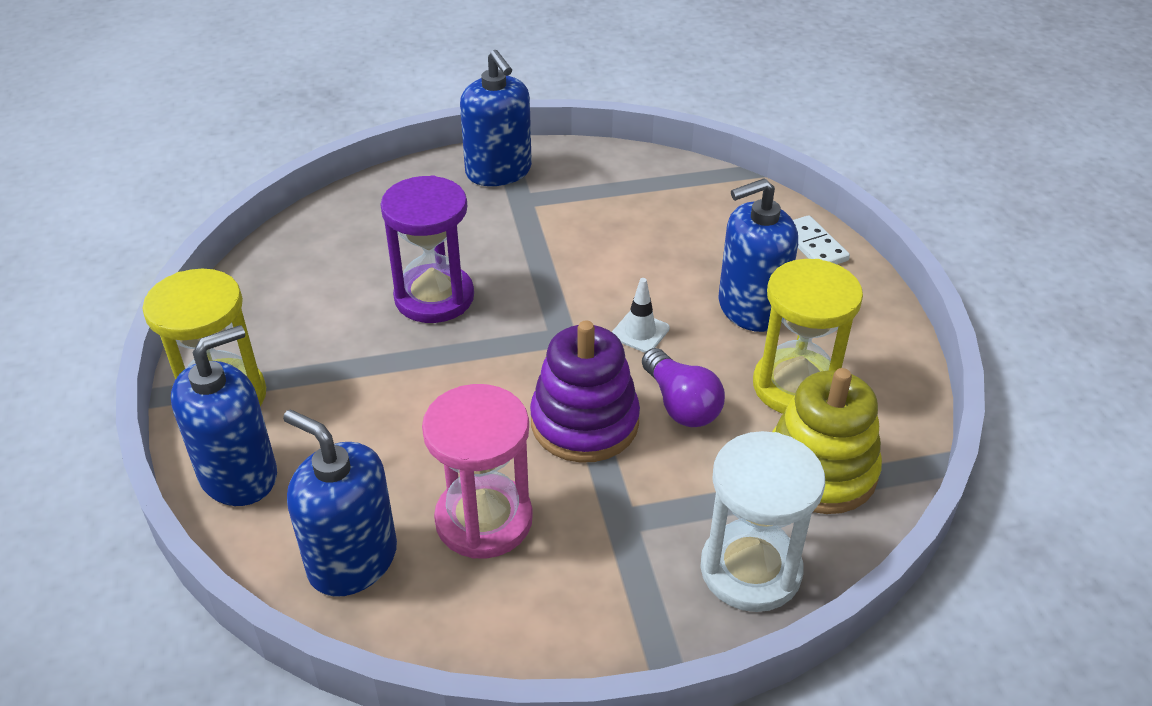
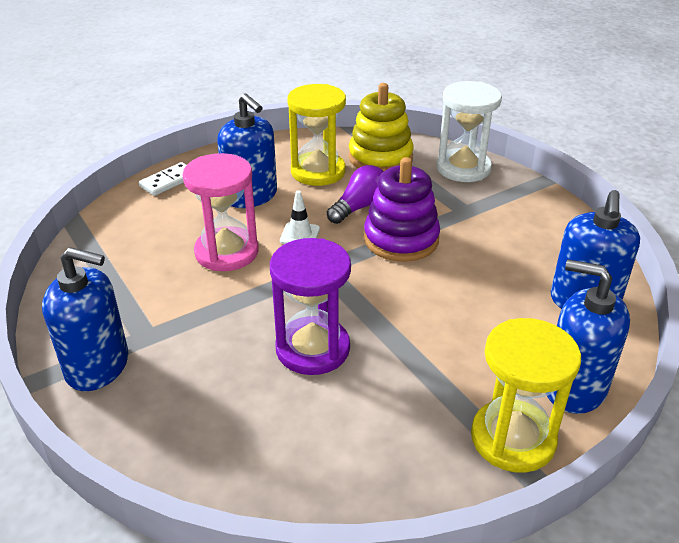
camera: 110 degrees left, 5 degrees down
pink hourglass [422,384,533,559] -> pink hourglass moved to [183,153,259,271]
blue soap dispenser [460,50,532,186] -> blue soap dispenser turned 60 degrees clockwise [42,247,128,391]

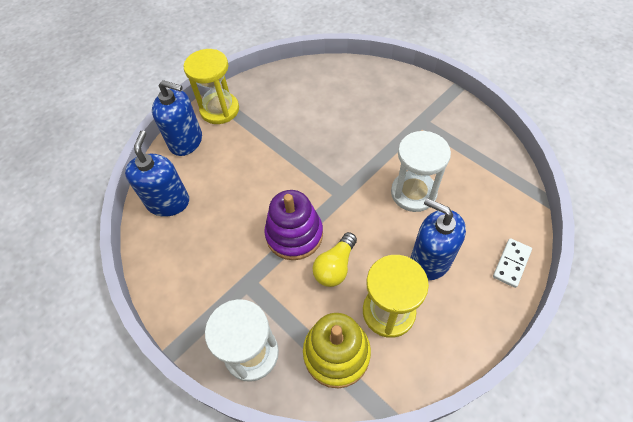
camera: 170 degrees right, 20 degrees up
blue soap dispenser [42,247,128,391] -> none
pink hourglass [183,153,259,271] -> white hourglass [391,131,451,212]
purple hourglass [270,238,351,375] -> none
white traffic cone [280,190,320,244] -> none
purple light bulb [327,165,384,224] -> yellow light bulb [313,232,357,287]

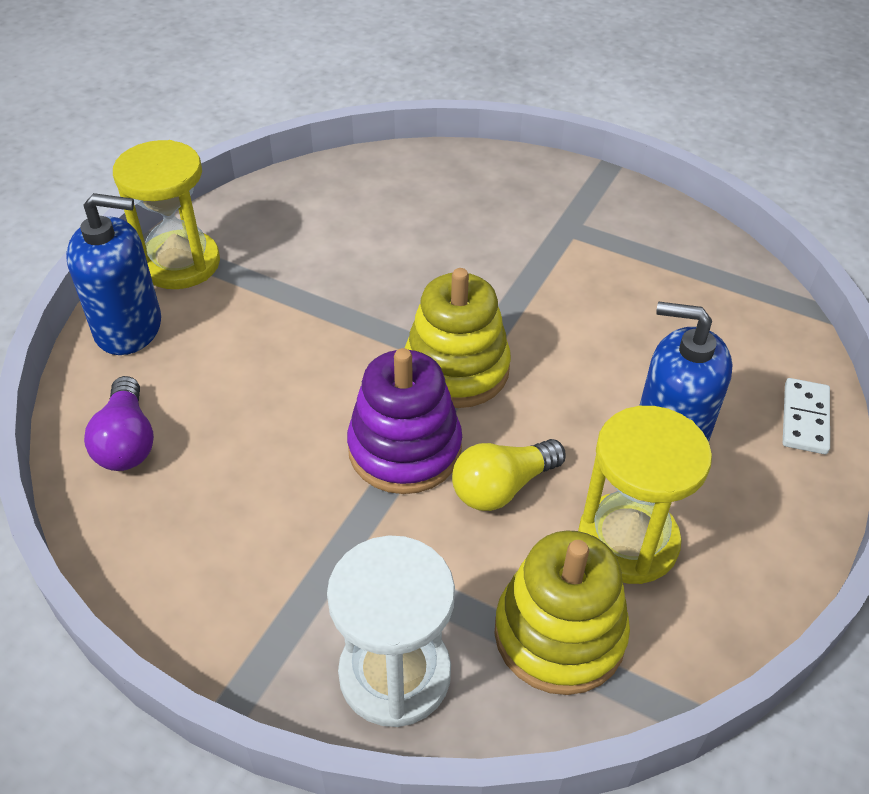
camera: 20 degrees left, 10 degrees down
blue soap dispenser [125,130,189,217] -> purple light bulb [84,376,154,471]
yellow light bulb [313,232,357,287] -> yellow light bulb turned 45 degrees clockwise [452,439,566,511]
white hourglass [391,131,451,212] -> none
none -> yellow stacking toy [405,268,511,408]

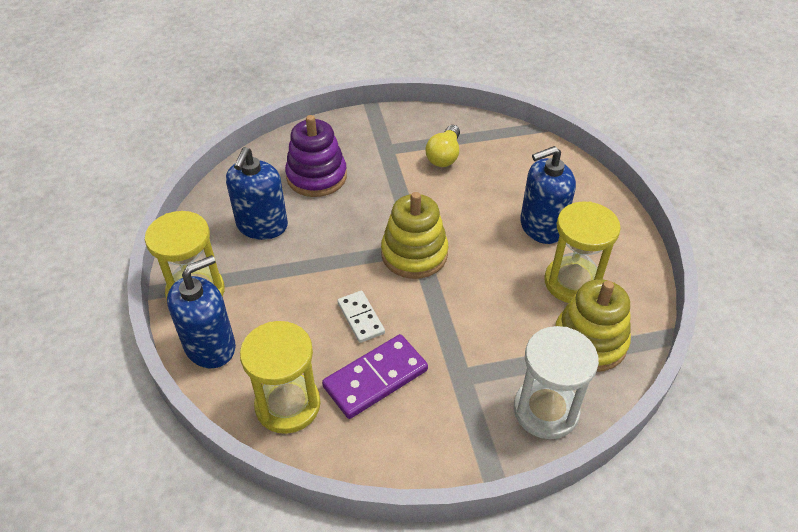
camera: 40 degrees left, 0 degrees up
purple light bulb [84,376,154,471] -> yellow hourglass [240,321,321,434]
purple stacking toy [347,348,462,494] -> purple stacking toy moved to [285,115,347,197]
yellow light bulb [452,439,566,511] -> yellow light bulb moved to [426,125,460,167]
white domino [783,378,830,454] -> white domino moved to [337,290,385,343]
none -> blue soap dispenser [226,147,288,240]
none -> purple domino [322,334,428,419]

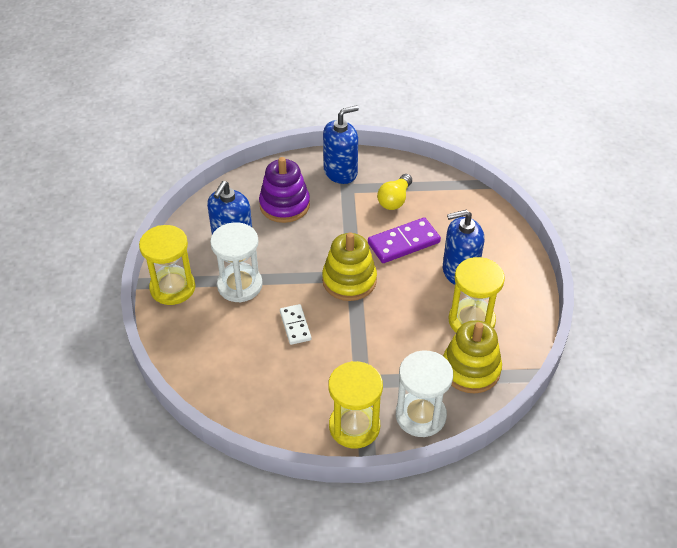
camera: 10 degrees right, 0 degrees up
blue soap dispenser [167,255,236,368] -> blue soap dispenser moved to [323,105,359,184]
yellow hourglass [240,321,321,434] -> yellow hourglass moved to [329,361,383,448]
purple domino [322,334,428,419] -> purple domino moved to [368,217,441,263]
none -> white hourglass [210,222,263,302]

